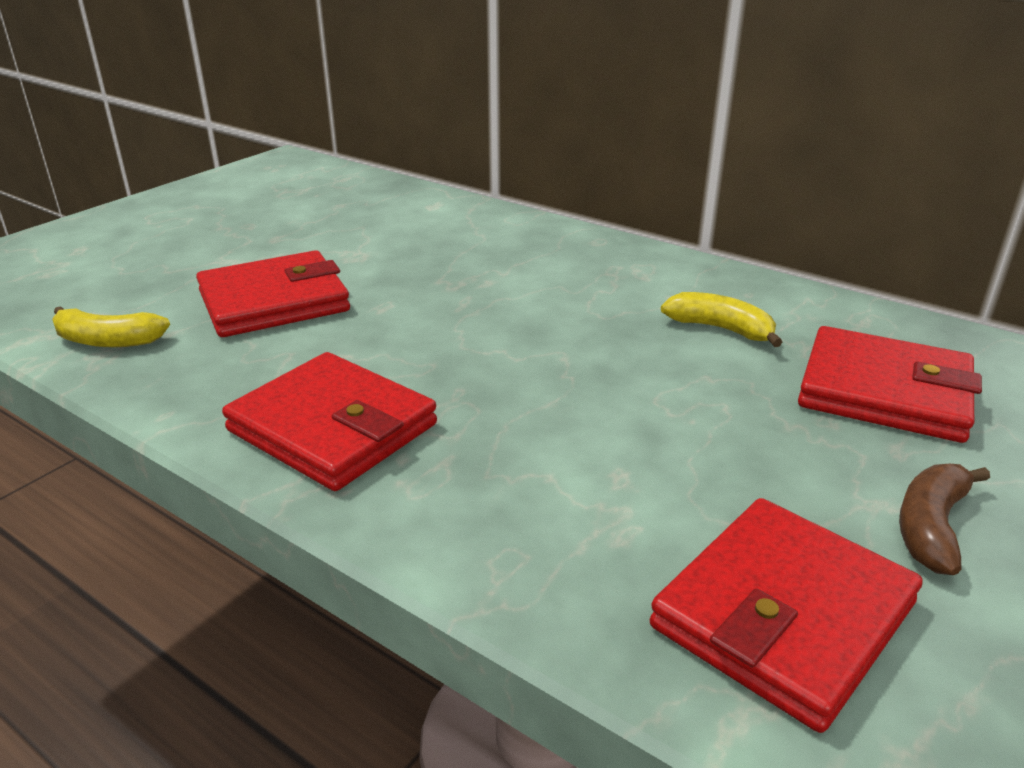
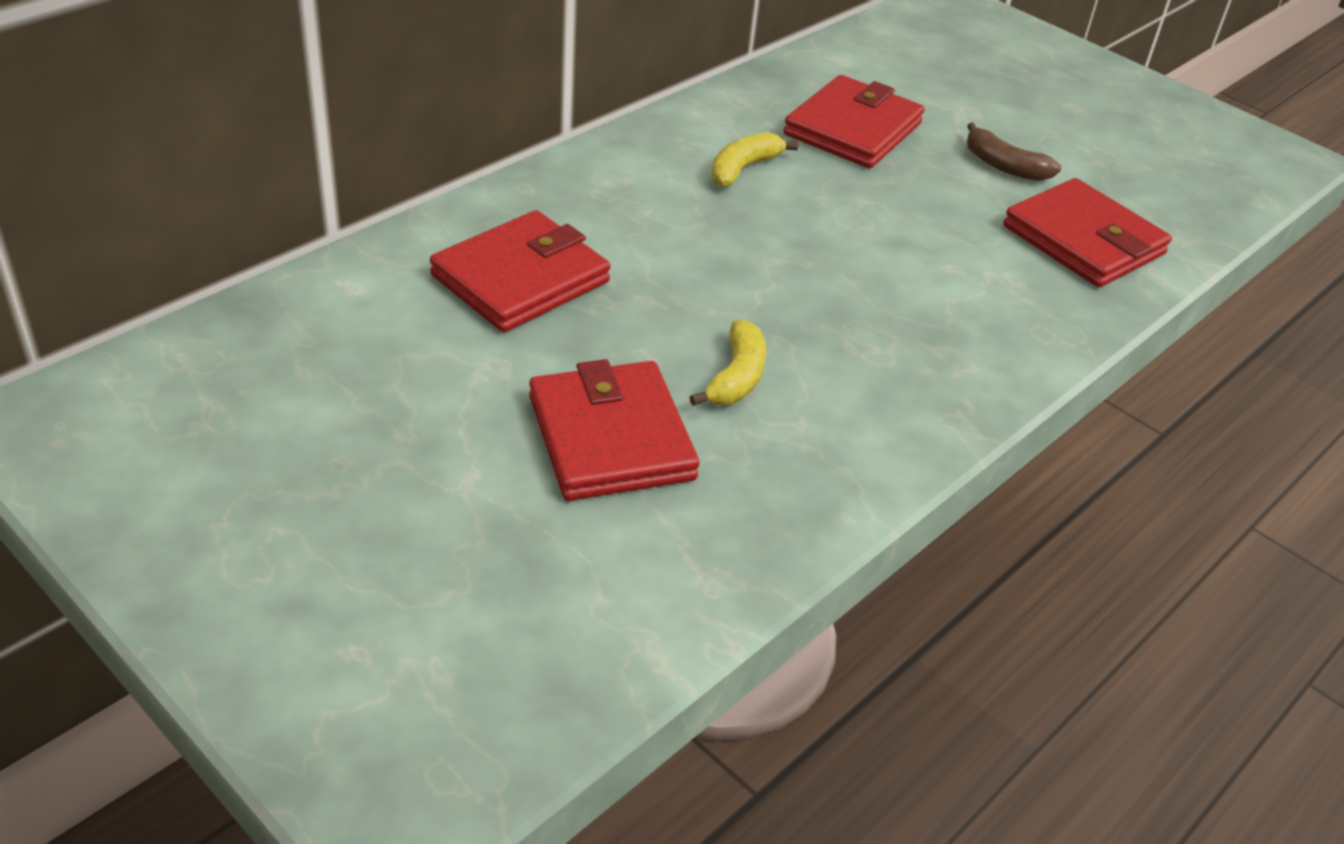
camera: 85 degrees left, 10 degrees up
yellow banana [52,306,170,347] -> yellow banana moved to [690,319,766,406]
red wallet [222,352,437,491] -> red wallet moved to [430,210,611,332]

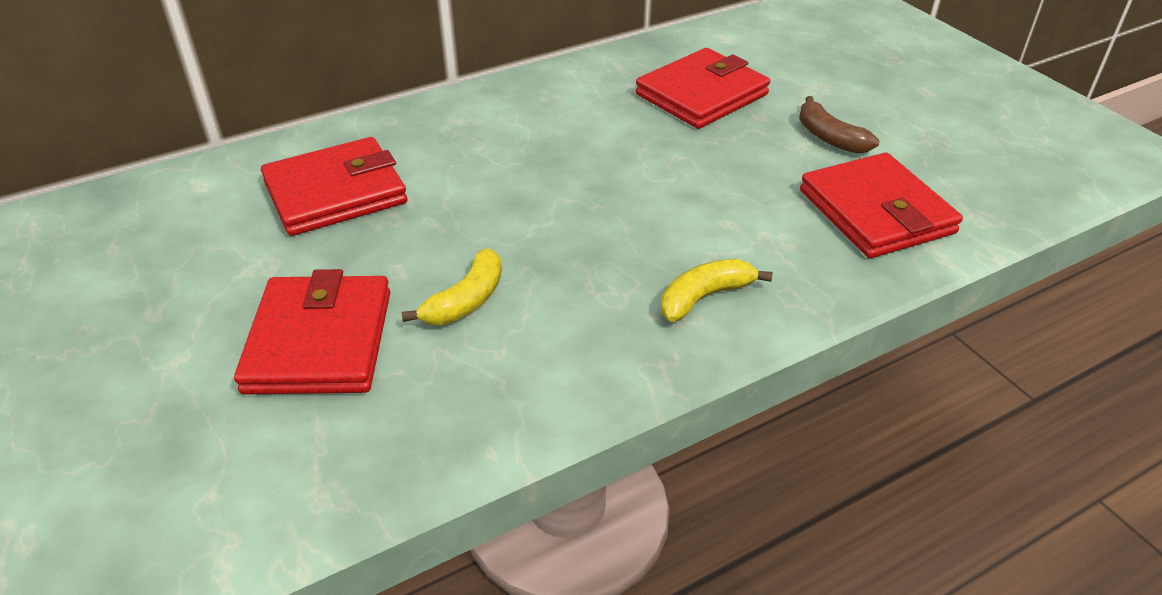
camera: 20 degrees right, 0 degrees up
yellow banana [711,132,798,187] -> yellow banana moved to [661,259,773,322]

